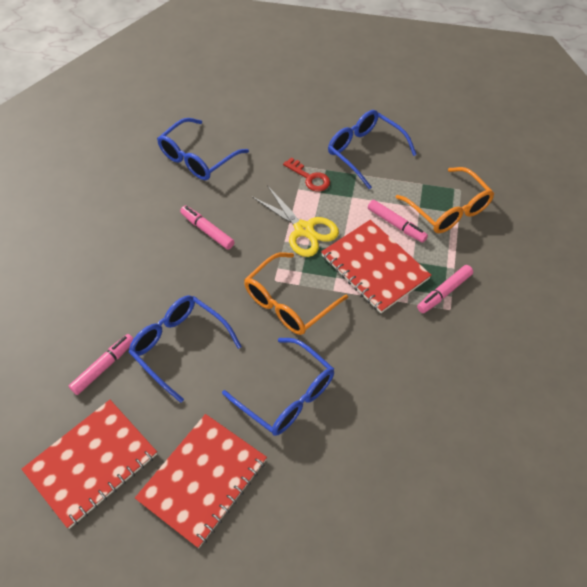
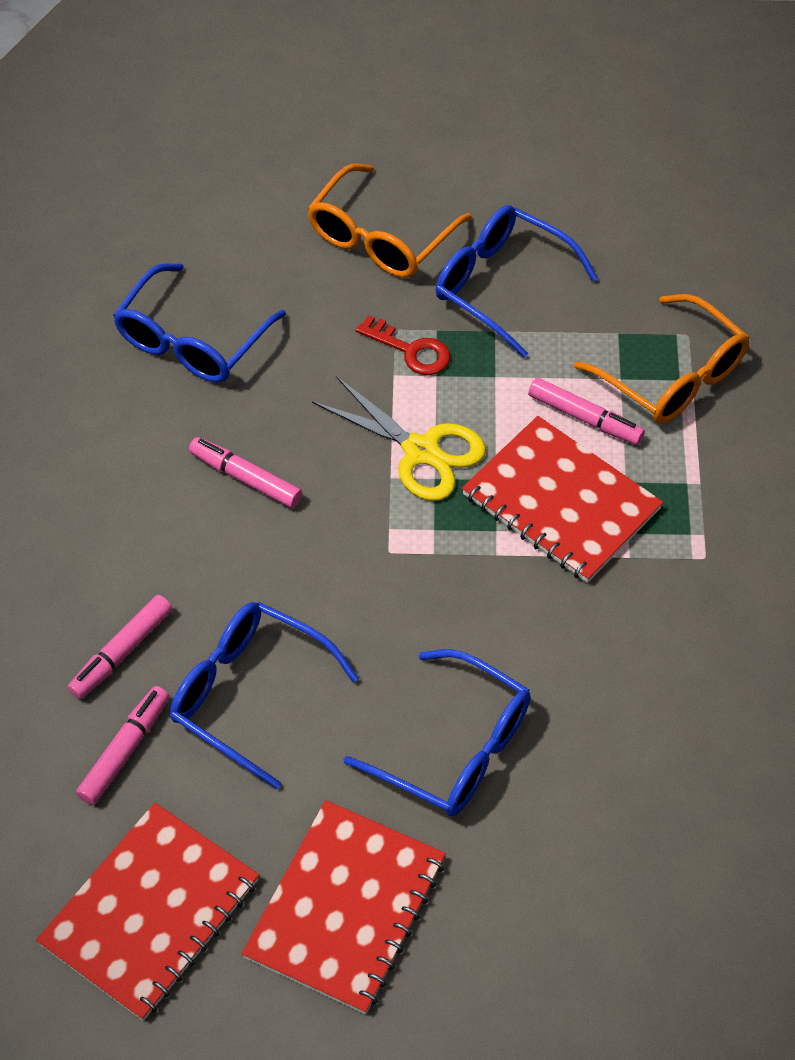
camera: 10 degrees left, 0 degrees up
orange glasses [244,252,348,335] -> orange glasses moved to [307,164,472,278]
pink marker [417,265,473,313] -> pink marker moved to [68,595,172,699]

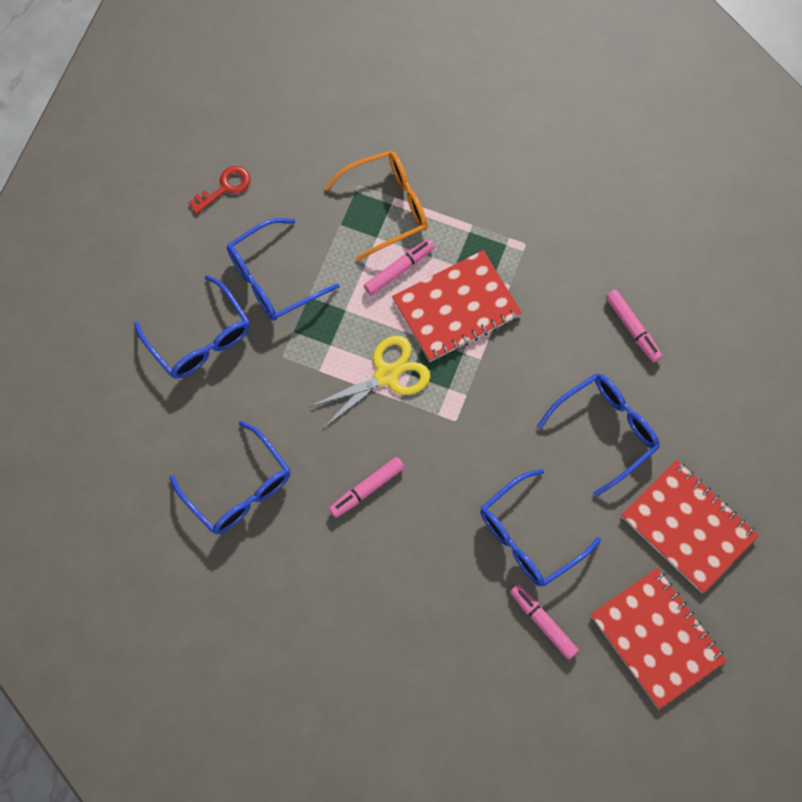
camera: 70 degrees left, 15 degrees up
pink marker [68,595,172,699] -> pink marker moved to [606,290,662,362]
orange glasses [307,164,472,278] -> blue glasses [134,275,250,379]
red key [356,315,450,375] -> red key moved to [188,166,251,214]

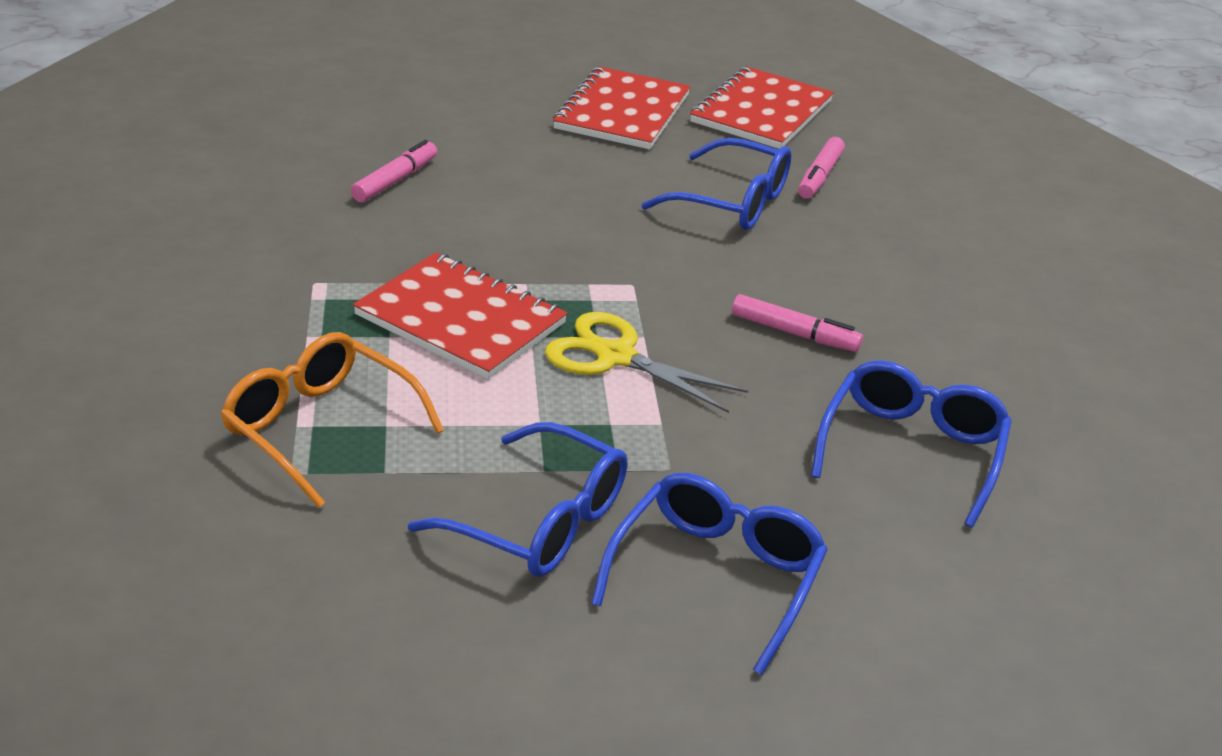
camera: 120 degrees left, 35 degrees down
red key [188,166,251,214] -> none
pink marker [364,239,435,296] -> none
blue glasses [537,373,660,497] -> none

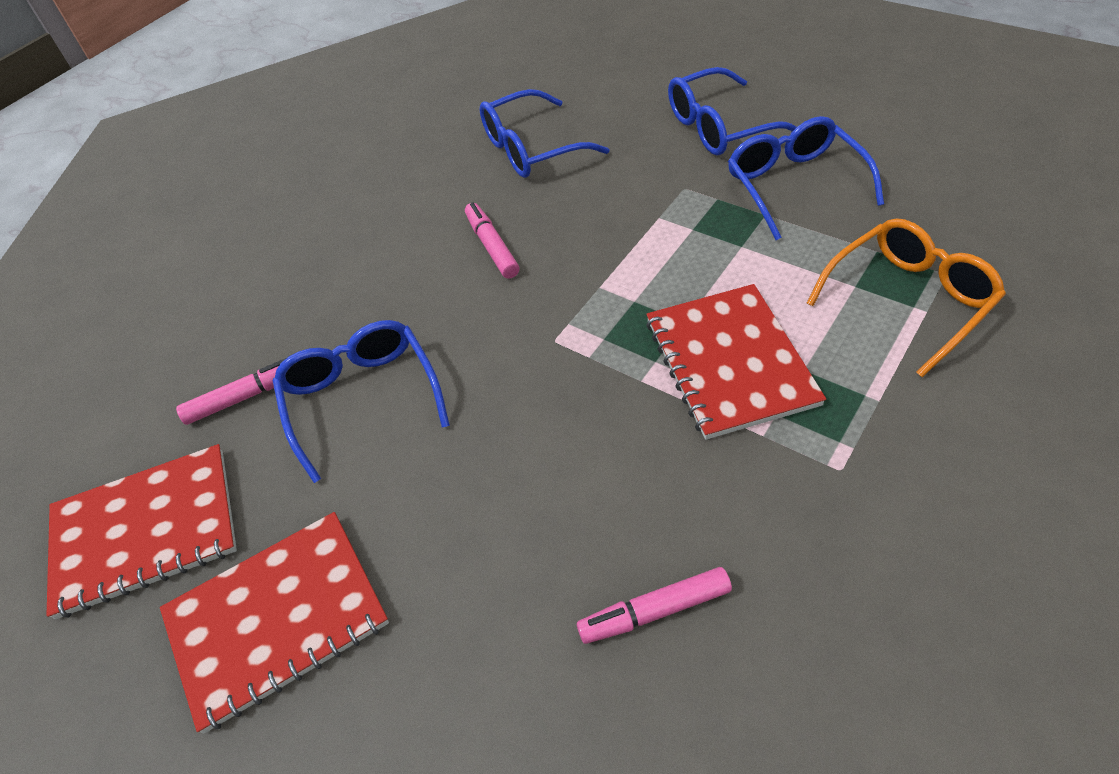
camera: 130 degrees left, 15 degrees up
orange glasses [221,332,444,508] -> orange glasses turned 120 degrees counterclockwise [807,218,1006,377]
yellow scissors [545,312,748,413] -> none

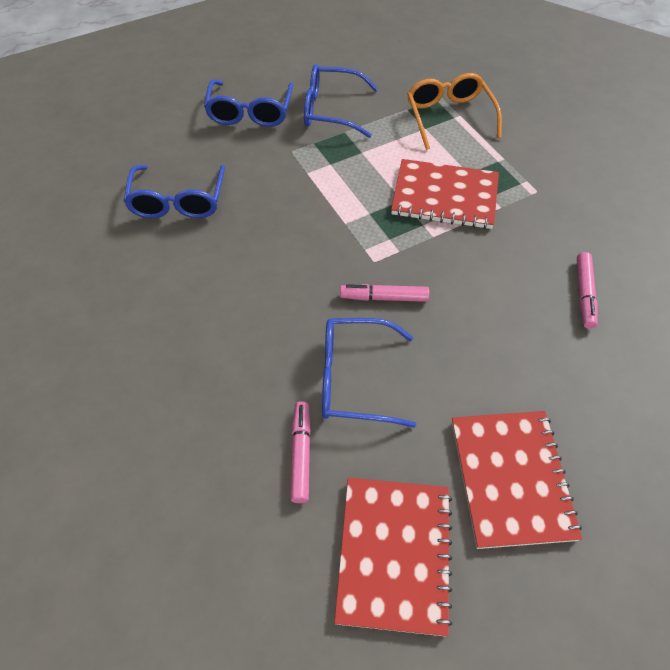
camera: 70 degrees left, 5 degrees up
pink marker [465,203,519,279] -> pink marker moved to [340,284,429,302]

